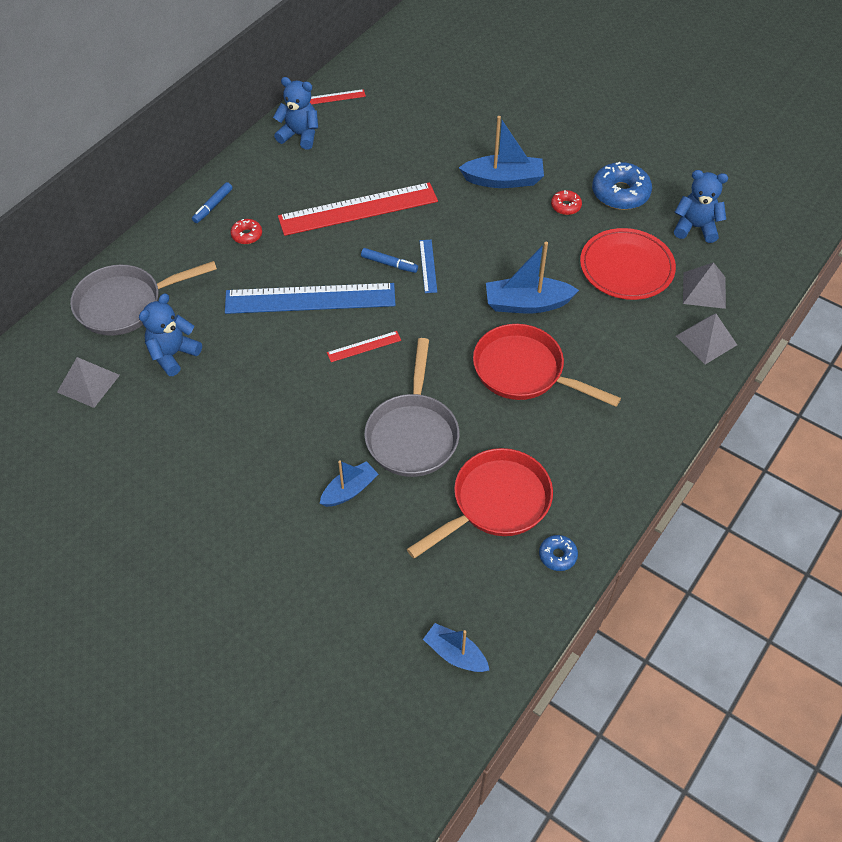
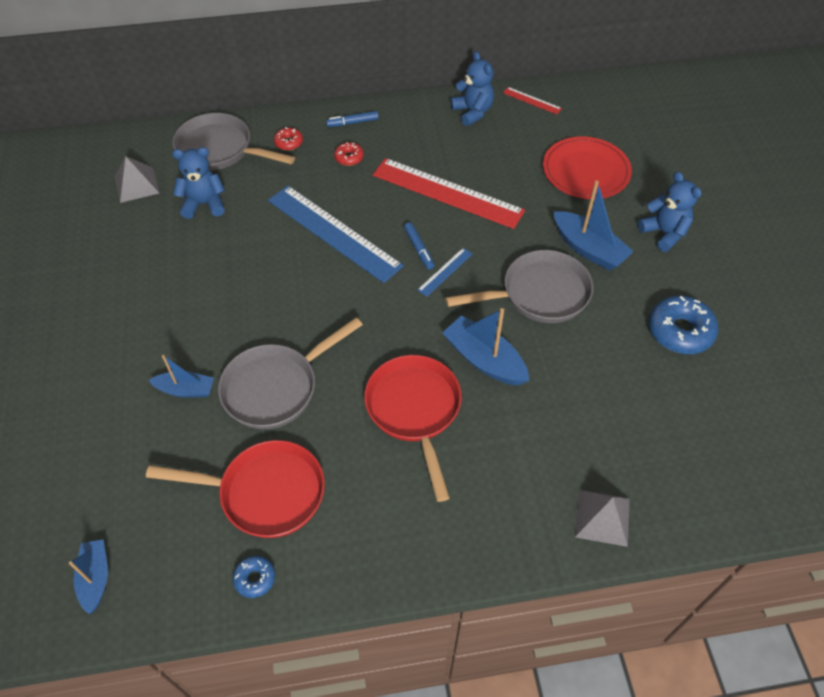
camera: 45 degrees right, 0 degrees up
red ruler [327,331,401,362] -> none
red donut [551,190,582,215] -> red donut moved to [274,127,303,151]
red plate [580,228,676,300] -> red plate moved to [543,137,632,199]
blue teddy bear [674,170,728,243] -> blue teddy bear moved to [638,171,702,252]
grey pyramid [683,262,726,309] -> none
none -> grey pan [445,250,594,323]

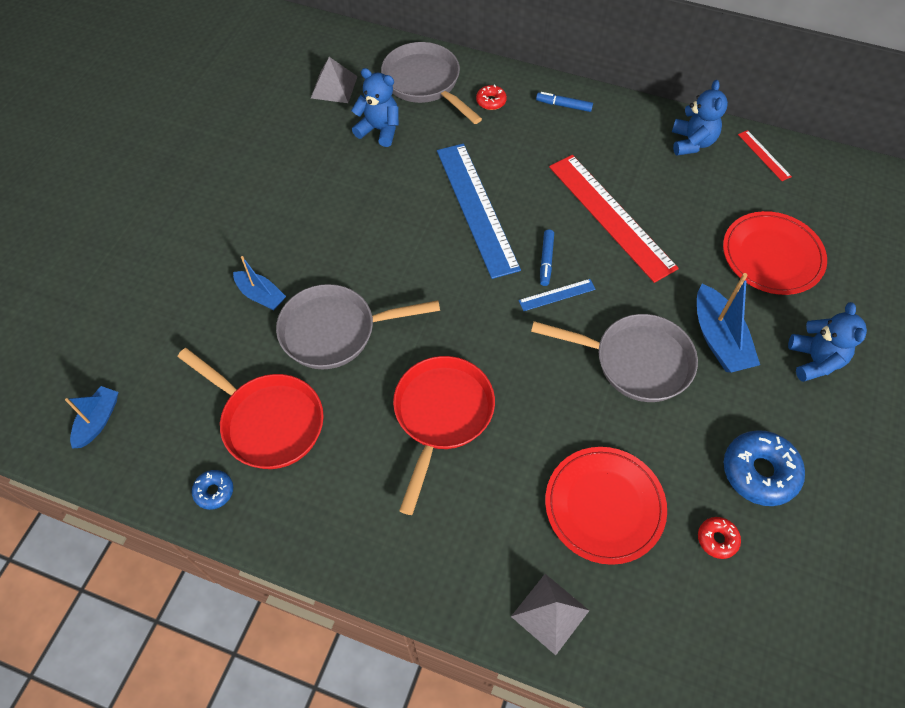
camera: 30 degrees right, 5 degrees up
red donut [334,142,364,166] -> red donut moved to [698,517,741,559]
blue boat [442,308,530,385] -> none
none -> red plate [545,447,667,565]

